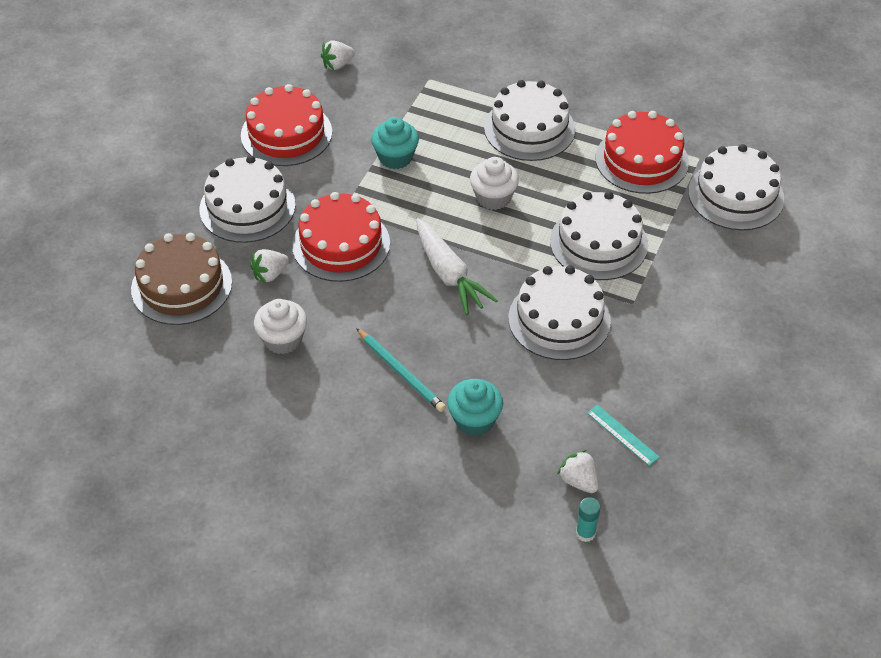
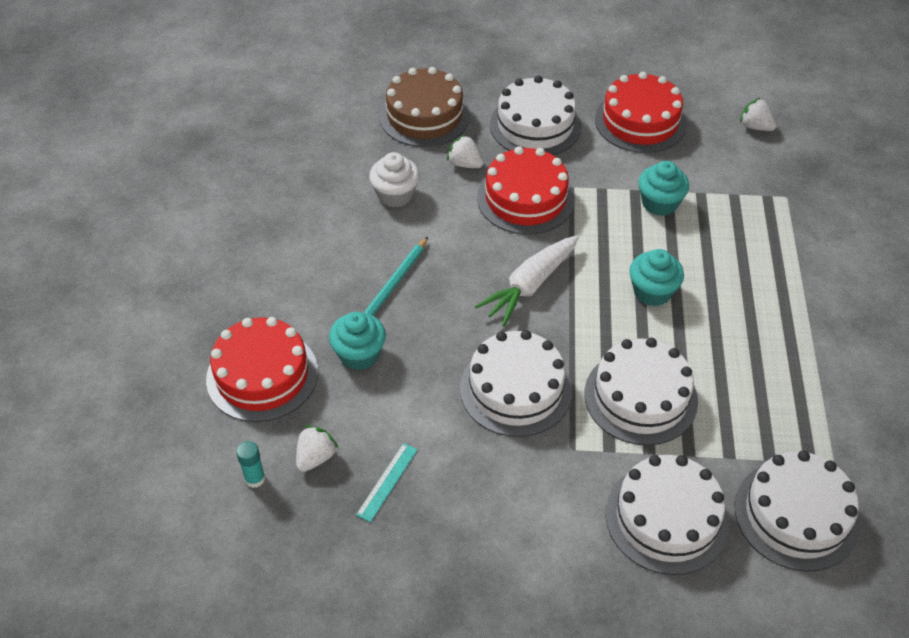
camera: 70 degrees right, 0 degrees up
white cupcake [470,157,519,210] -> turquoise cupcake [629,249,684,306]
white cake [484,80,575,161] -> white cake moved to [605,455,729,575]
red cake [595,111,689,194] -> red cake moved to [206,317,318,422]

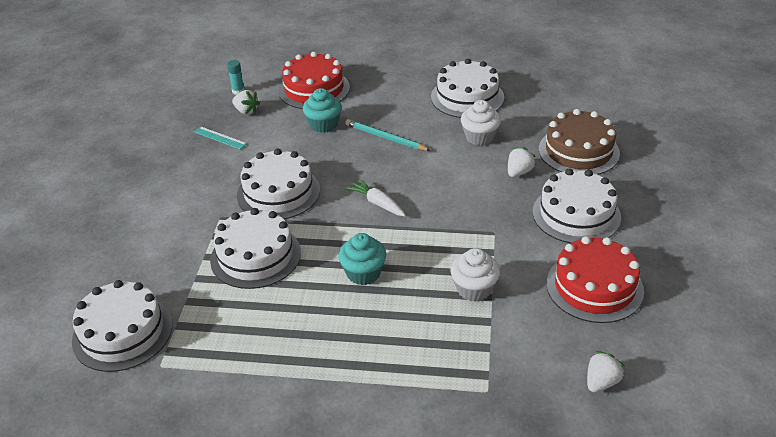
camera: 95 degrees right, 10 degrees down
white carrot [475,235,579,326] -> white carrot [346,179,406,216], size x0.64
red cake [477,146,575,235] -> none
white cake [605,455,729,575] -> white cake moved to [431,59,504,118]
turquoise cupcake [638,161,689,216] -> white cupcake [451,248,500,302]

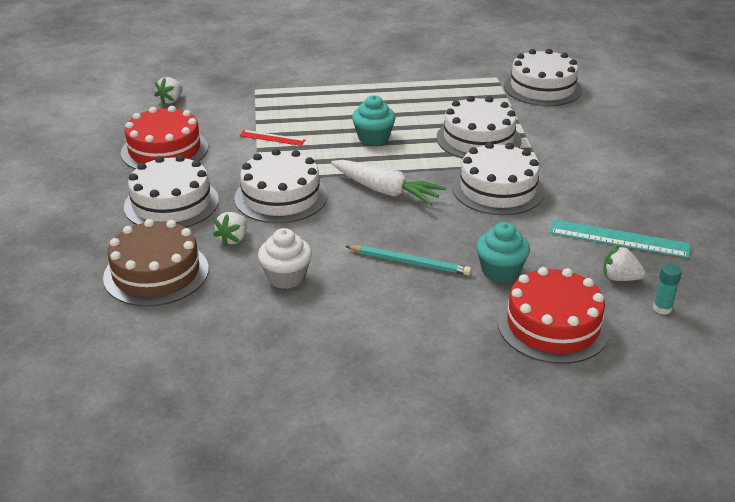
camera: 165 degrees right, 5 degrees down
turquoise ruler [194,127,247,149] -> turquoise ruler [549,219,691,258], size x1.75
white carrot [346,179,406,216] -> white carrot [331,160,446,205], size x1.56
white cake [431,59,504,118] -> white cake moved to [234,149,327,223]
white cupcake [451,248,500,302] -> red ruler [239,130,305,146]

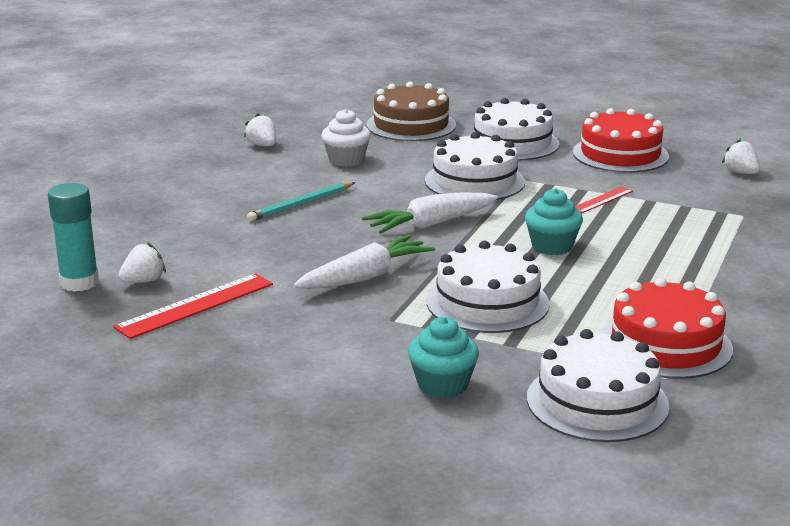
camera: 120 degrees right, 10 degrees down
white strawberry [213,212,247,246] -> white strawberry moved to [244,113,276,146]
white cake [452,142,545,215] -> white carrot [293,235,435,289]
turquoise cupcake [476,222,530,282] -> turquoise cupcake moved to [408,317,479,398]
red cake [497,267,610,364] -> red cake moved to [601,278,733,379]
turquoise ruler [549,219,691,258] -> red ruler [113,273,273,339]
turquoise glue stick [653,264,682,315] -> turquoise glue stick [48,183,99,292], size x1.85

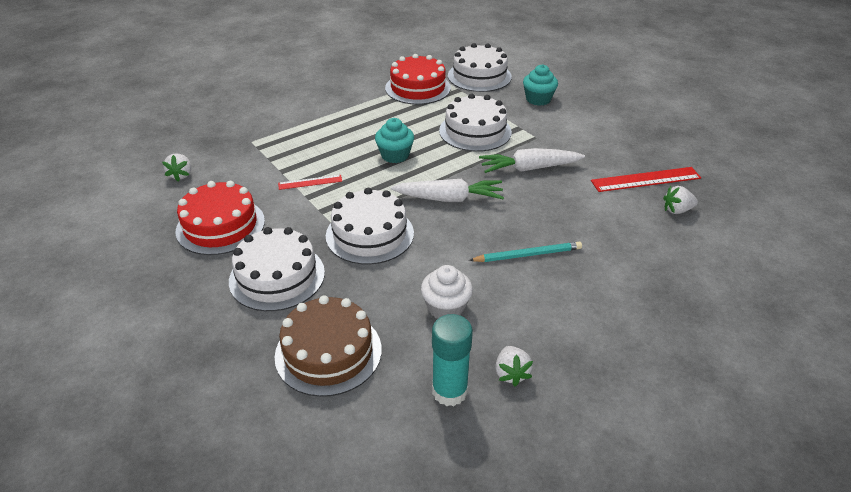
camera: 150 degrees left, 15 degrees up
turquoise glue stick [48,183,99,292] -> turquoise glue stick moved to [432,314,473,406]

